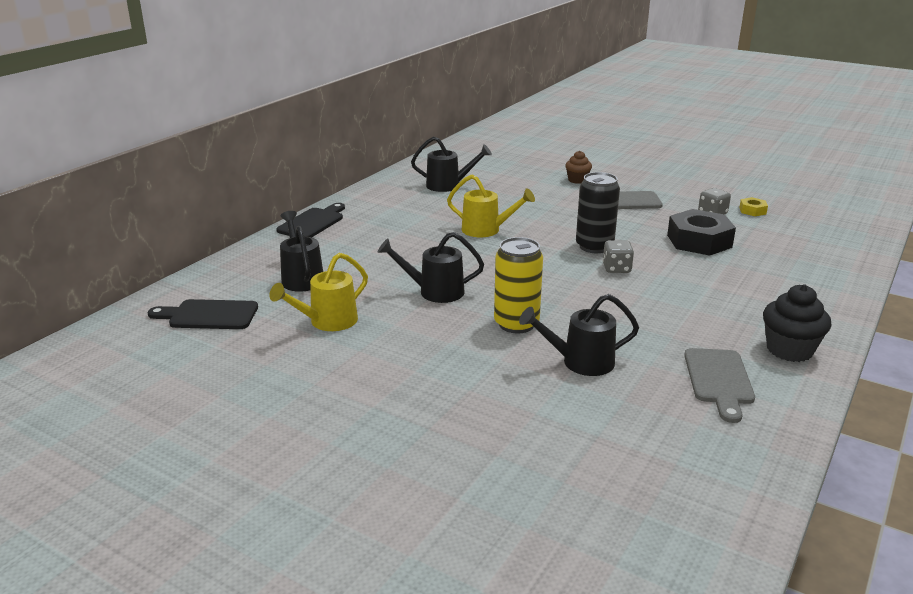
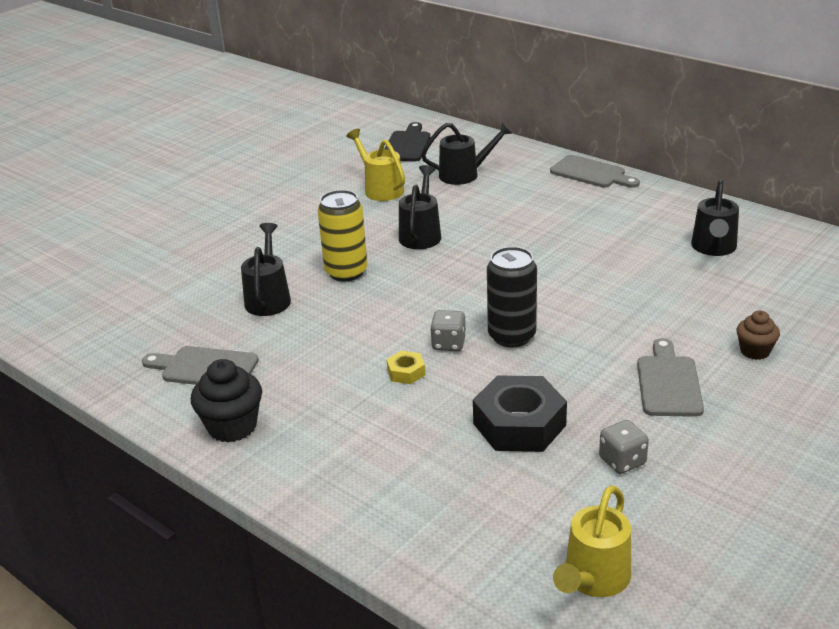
camera: 100 degrees right, 5 degrees up
black cutting board [276,203,345,237] -> grey cutting board [550,155,640,188]
yellow watering can [447,174,535,237] -> yellow watering can moved to [553,486,631,597]
yellow nut [739,197,768,216] -> yellow nut moved to [387,351,425,384]

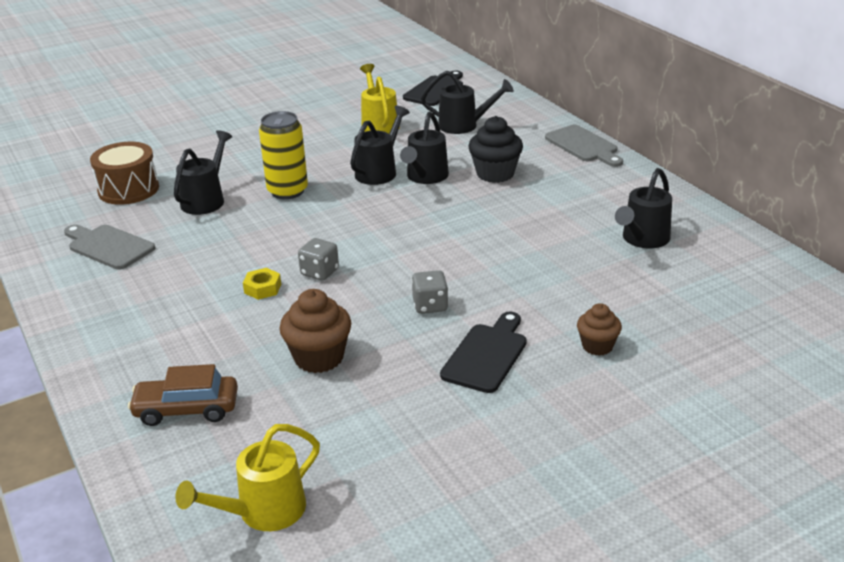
camera: 20 degrees right, 0 degrees up
black cupcake [191,359,262,442] -> black cupcake moved to [468,116,523,183]
black nut [473,376,567,452] -> brown cupcake [280,289,351,373]
black can [487,247,537,348] -> none
grey dice [599,420,649,474] -> grey dice moved to [411,270,448,314]
grey cutting board [637,338,704,417] -> black cutting board [440,311,527,393]
none -> brown drum [90,142,159,205]
none -> brown car [128,364,238,426]
none -> black watering can [400,112,449,184]

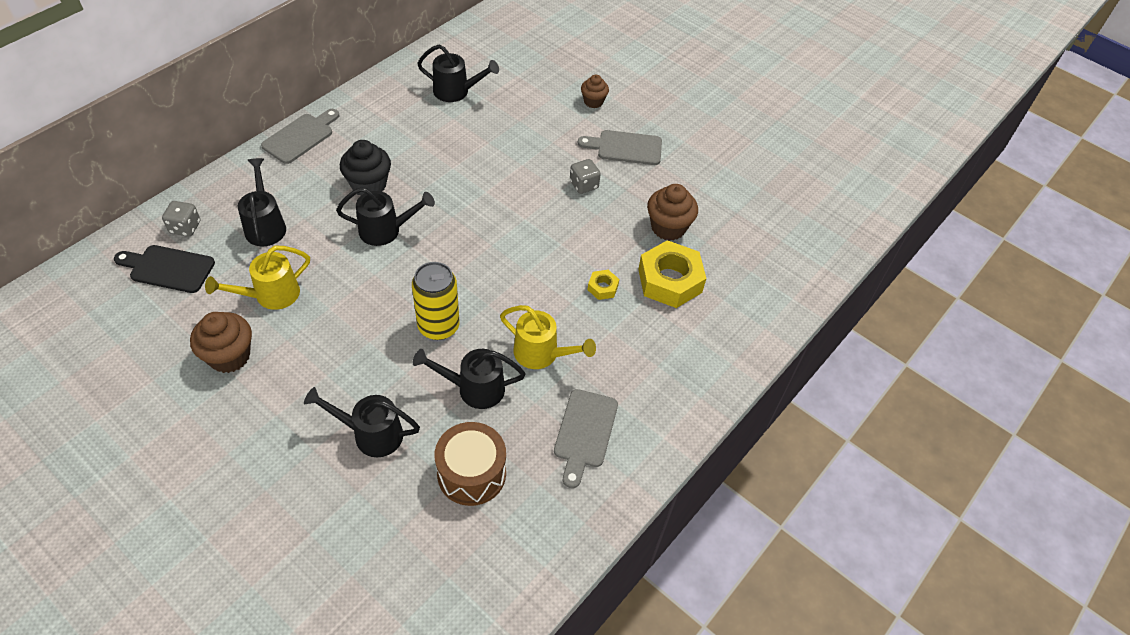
camera: 115 degrees left, 20 degrees up
brown car [128,364,238,426] -> none
yellow watering can [175,424,320,531] -> yellow watering can moved to [500,305,596,369]
grey dice [298,238,339,281] -> grey dice moved to [162,201,200,237]
black watering can [350,106,410,185] -> black watering can moved to [304,387,420,457]
black cutting board [440,311,527,393] -> grey cutting board [578,130,662,165]
none -> brown cupcake [190,312,252,373]
none -> yellow nut [638,240,706,308]

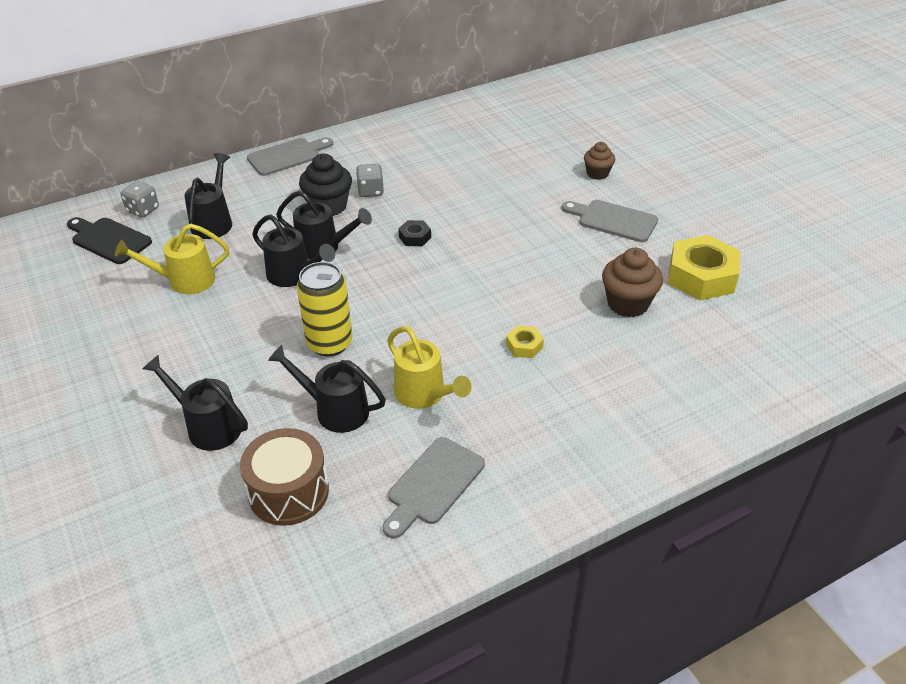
camera: 25 degrees right, 10 degrees down
brown cupcake [190,312,252,373] -> none
black watering can [417,44,499,102] -> black watering can moved to [252,214,335,287]
grey dice [570,159,601,194] -> grey dice moved to [356,164,384,197]
yellow nut [638,240,706,308] -> yellow nut moved to [668,235,740,300]
none -> black nut [398,220,431,246]

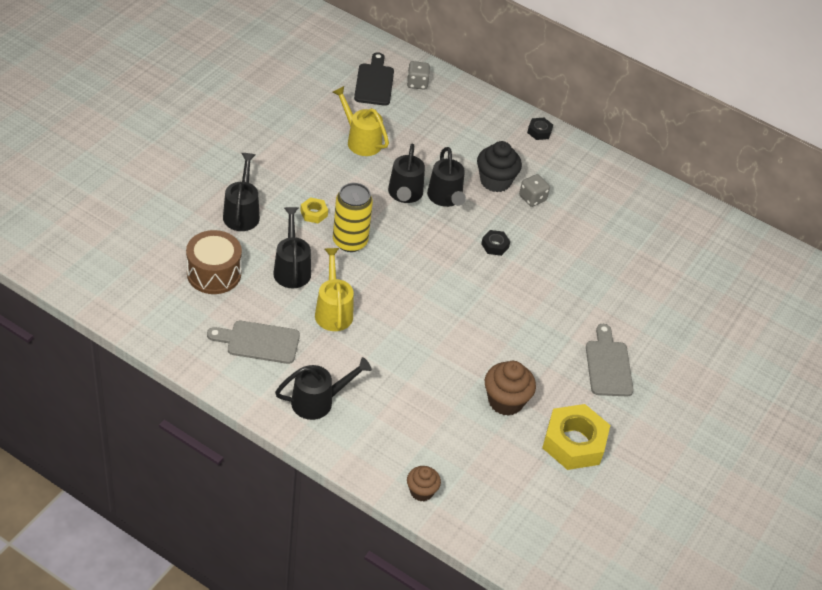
camera: 55 degrees right, 5 degrees up
black watering can [184,153,232,239] -> black watering can moved to [275,357,372,420]
grey cutting board [247,137,333,176] -> black nut [527,118,553,140]
yellow watering can [387,326,472,409] -> yellow watering can turned 150 degrees clockwise [315,248,354,331]
yellow nut [506,325,544,358] -> yellow nut moved to [300,197,328,223]
brown cupcake [584,142,615,180] -> brown cupcake moved to [407,466,441,501]

